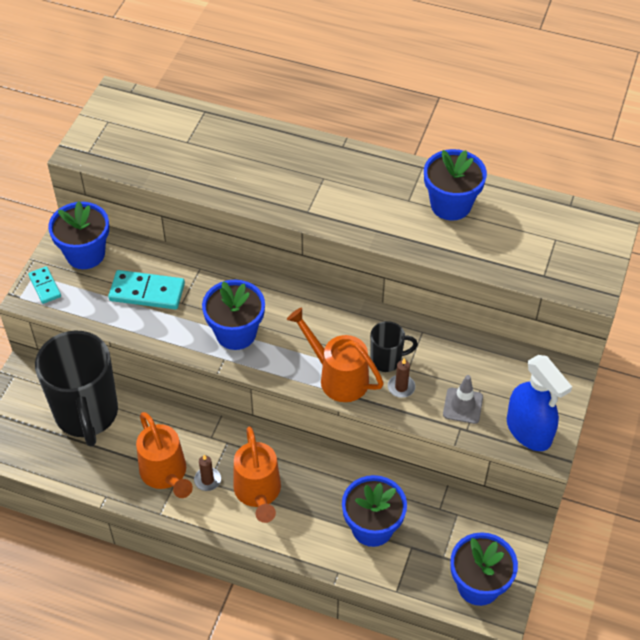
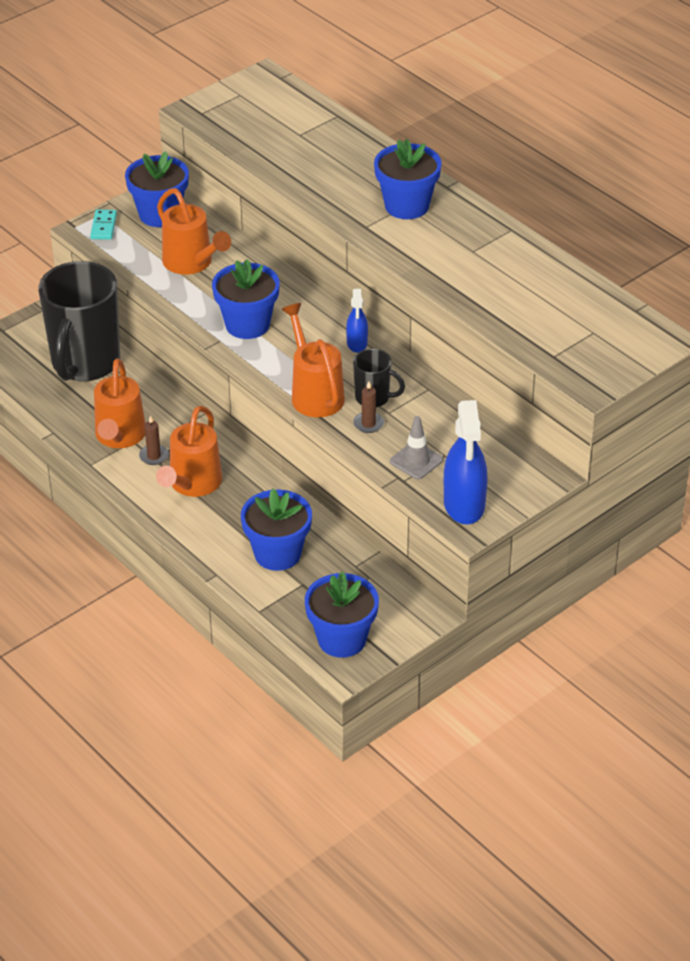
camera: 30 degrees right, 10 degrees down
turquoise domino [108,270,185,309] -> orange watering can [157,188,231,275]
blue flower pot [424,149,487,221] -> blue flower pot moved to [374,139,442,219]
none -> blue spray bottle [346,289,368,353]

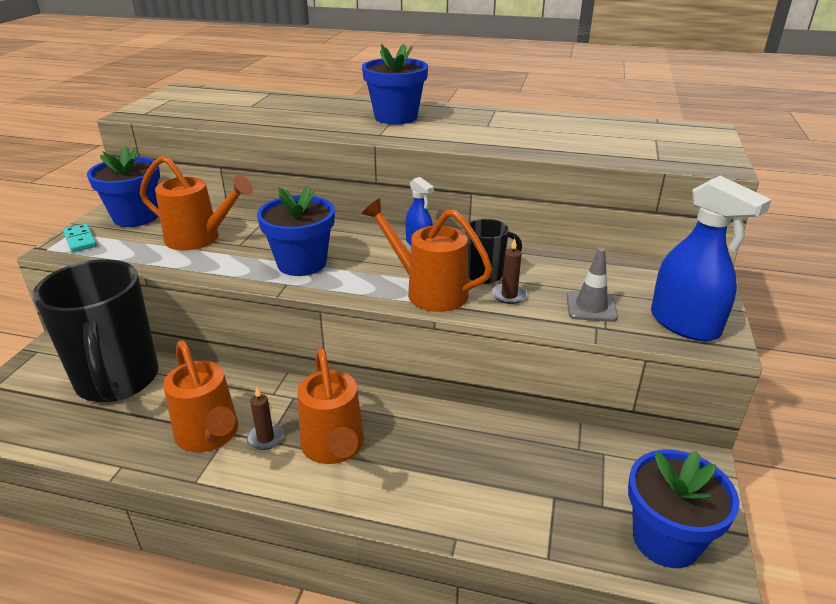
camera: 35 degrees left, 10 degrees down
blue flower pot [241,489,312,571] -> none

